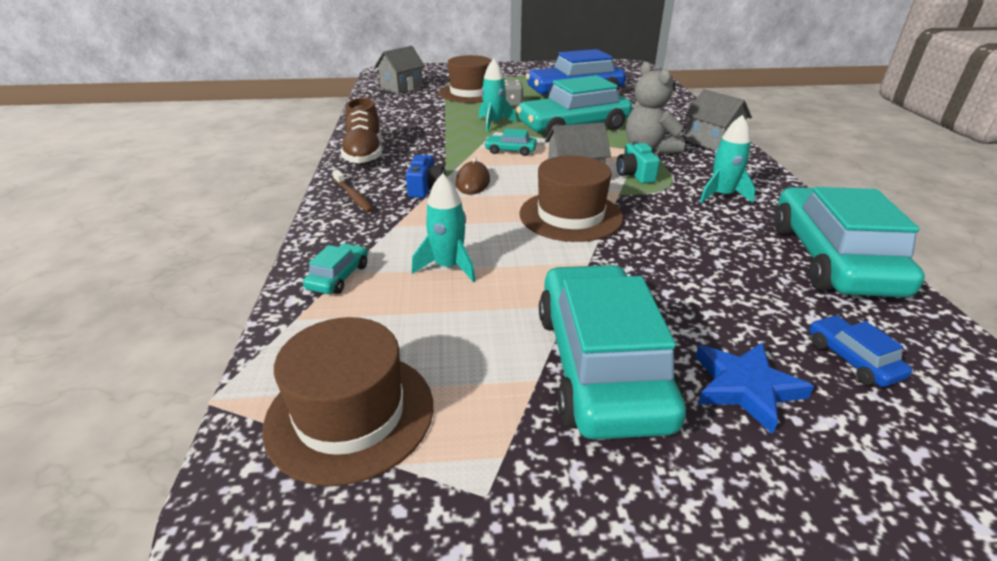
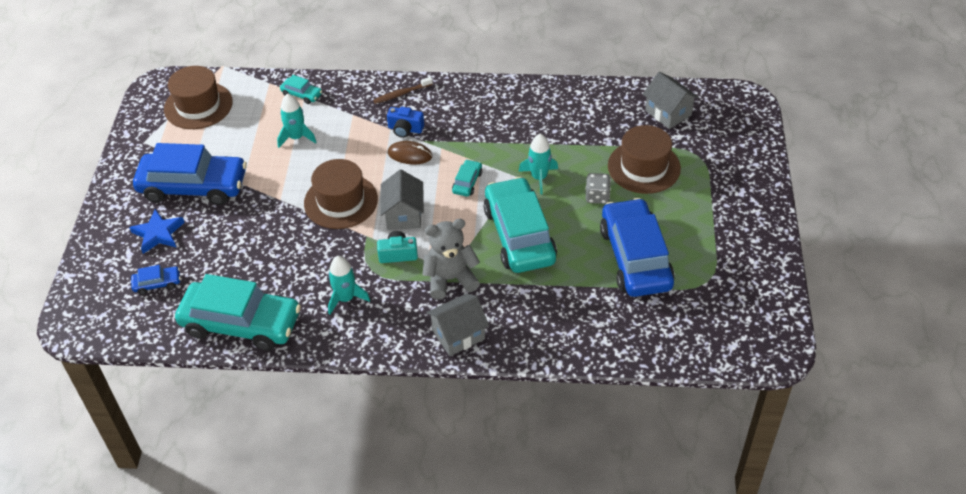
camera: 100 degrees right, 15 degrees up
brown shoe [341,98,382,164] -> none
turquoise car [539,265,686,440] -> blue car [133,143,247,205]

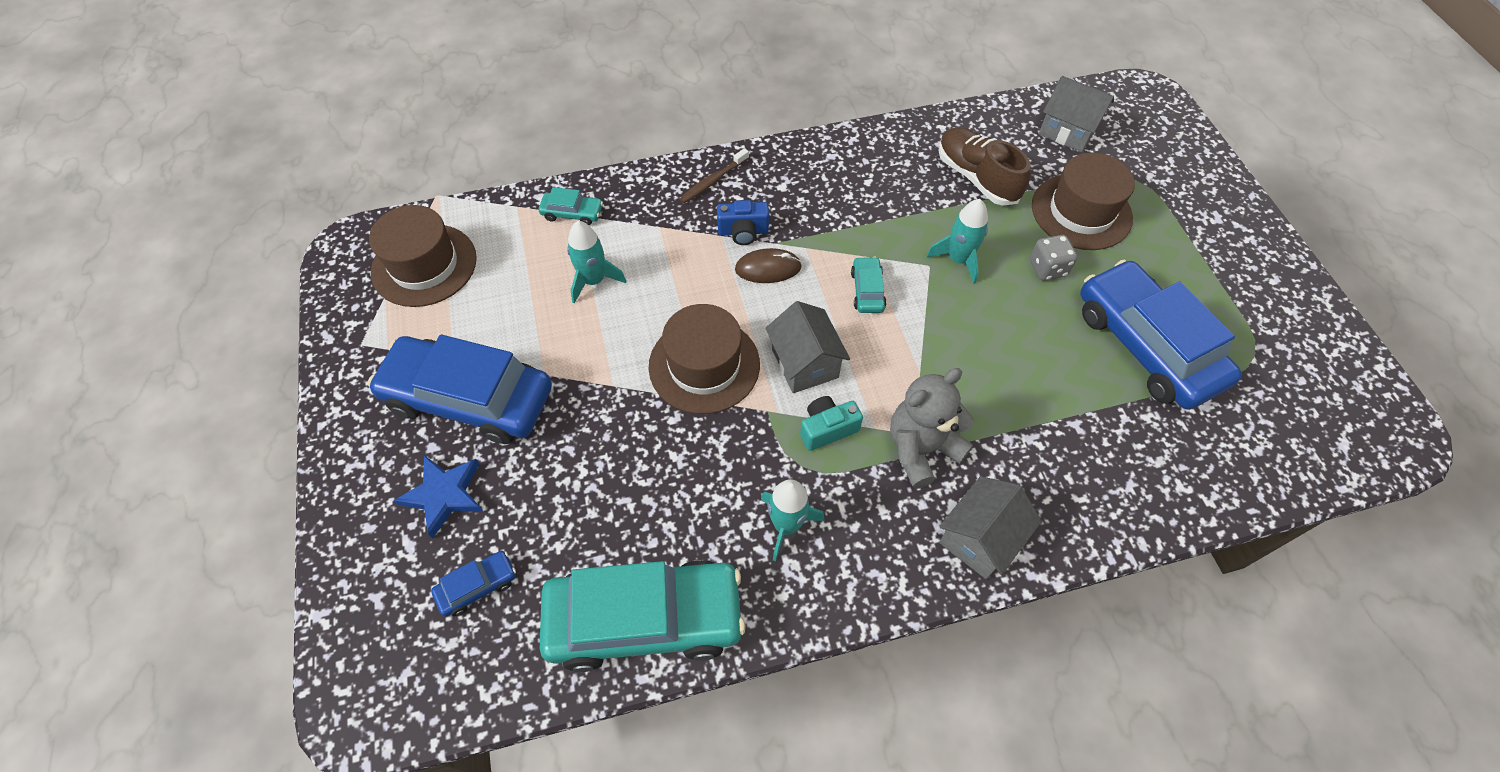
camera: 20 degrees left, 10 degrees up
blue car [133,143,247,205] -> blue car turned 150 degrees counterclockwise [368,335,552,444]
turquoise car [484,177,557,273] -> none
none -> brown shoe [938,127,1031,206]

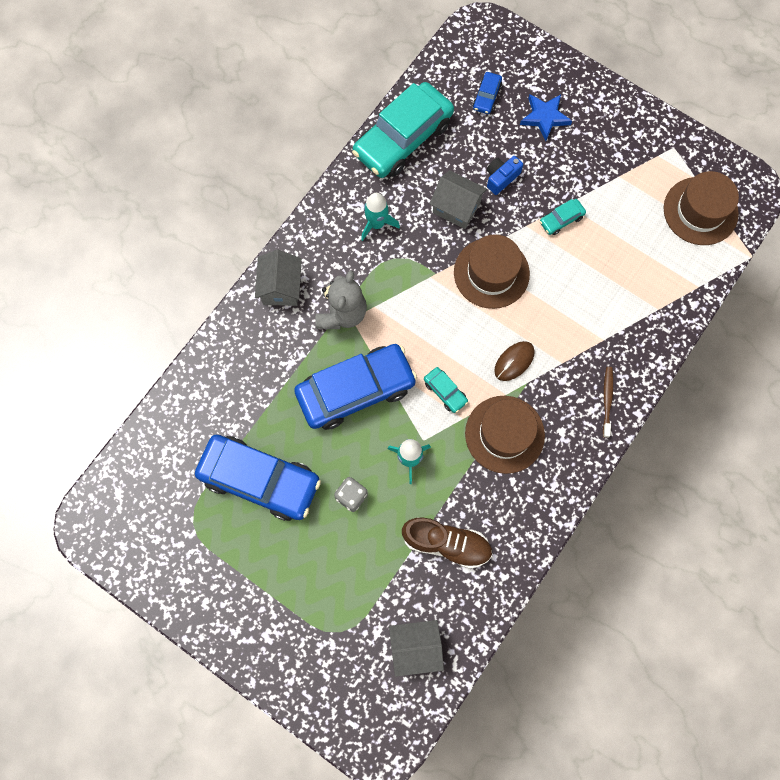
camera: 140 degrees right, 15 degrees up
blue car [368,335,552,444] -> blue car moved to [294,344,417,430]
turquoise car [539,187,603,225] -> turquoise car moved to [540,199,586,235]
turquoise rocket [567,221,626,304] -> none
blue camera [717,200,769,245] -> blue camera moved to [487,156,523,195]
grey house [765,301,850,393] -> grey house moved to [430,170,487,229]
turquoise camera [800,396,863,451] -> none
brown hat [1032,153,1135,250] -> brown hat moved to [465,396,545,474]

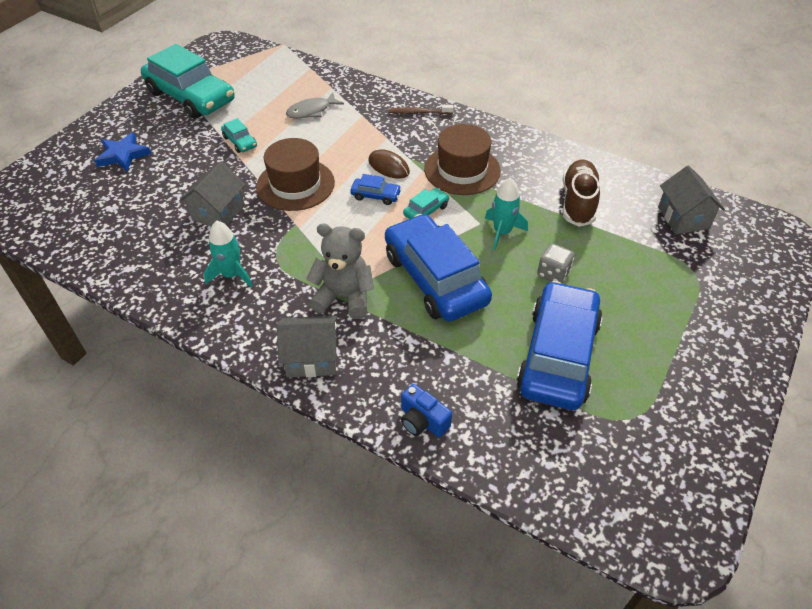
camera: 95 degrees left, 25 degrees down
turquoise car [352,82,454,178] -> turquoise car moved to [141,44,235,119]
blue car [473,72,502,114] -> blue car moved to [350,174,402,205]
blue camera [487,156,523,195] -> blue camera moved to [401,384,452,437]
brown hat [663,171,739,245] -> none
none -> grey fish [286,93,344,119]

